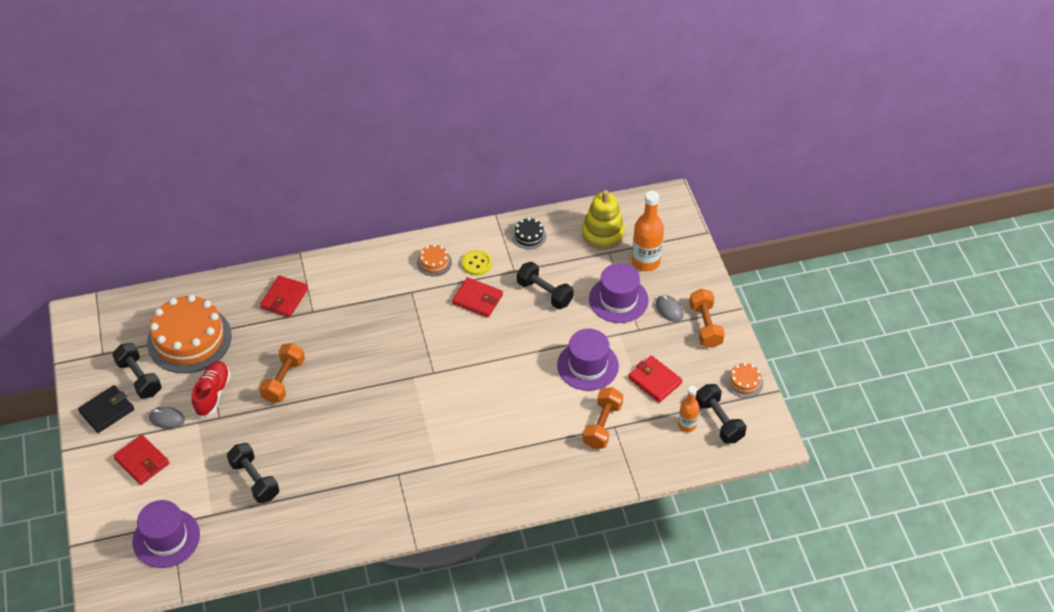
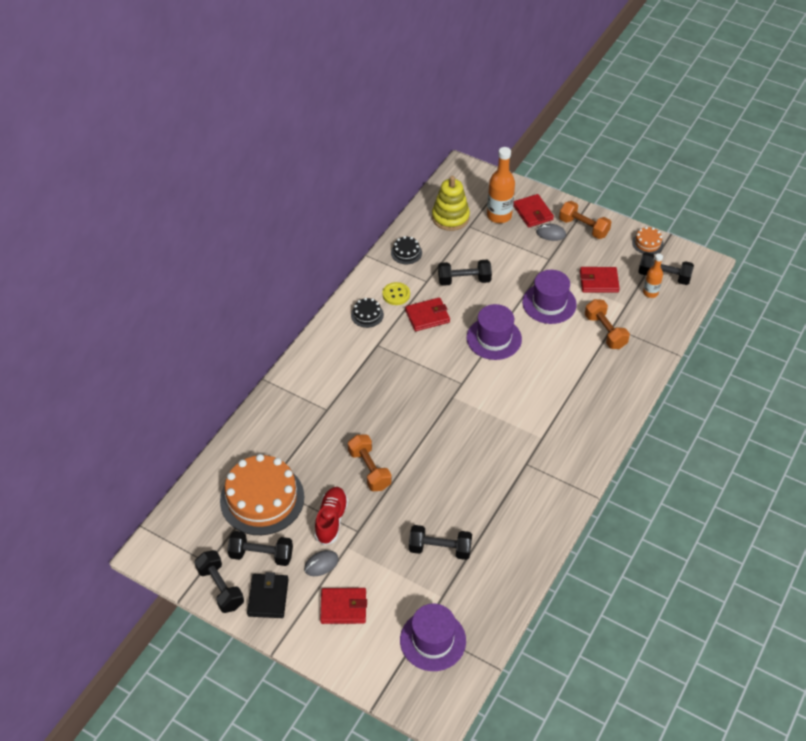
camera: 45 degrees left, 0 degrees up
red shoe [192,361,231,418] -> red shoe turned 45 degrees clockwise [314,487,348,545]
red wallet [260,275,308,318] -> red wallet moved to [513,194,554,227]
orange cake [417,244,452,277] -> black cake [351,298,384,328]
purple hat [589,263,649,323] -> purple hat moved to [467,304,522,360]
none -> black dumbbell [195,550,244,613]

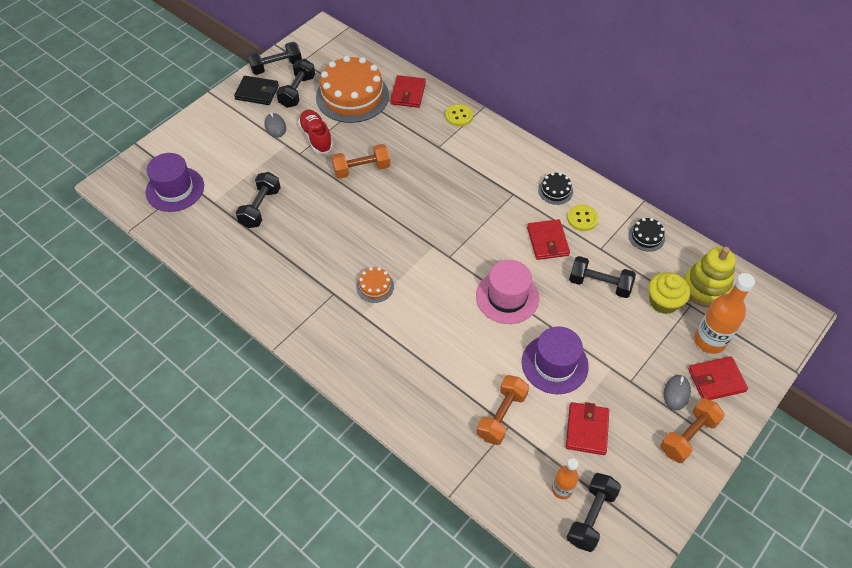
camera: 100 degrees right, 5 degrees up
red shoe [314,487,348,545] -> red shoe turned 135 degrees counterclockwise [298,110,333,154]
red wallet [320,588,367,624] -> red wallet moved to [390,75,426,108]
black dumbbell [438,260,492,286] -> black dumbbell turned 75 degrees counterclockwise [569,256,636,298]
purple hat [467,304,522,360] -> pink hat [476,260,539,324]
orange dumbbell [585,299,630,349] -> orange dumbbell turned 45 degrees counterclockwise [477,375,529,445]
orange cake [632,227,664,254] -> orange cake moved to [356,267,394,303]
none -> yellow button [445,104,473,126]
none -> yellow cupcake [648,272,690,314]

